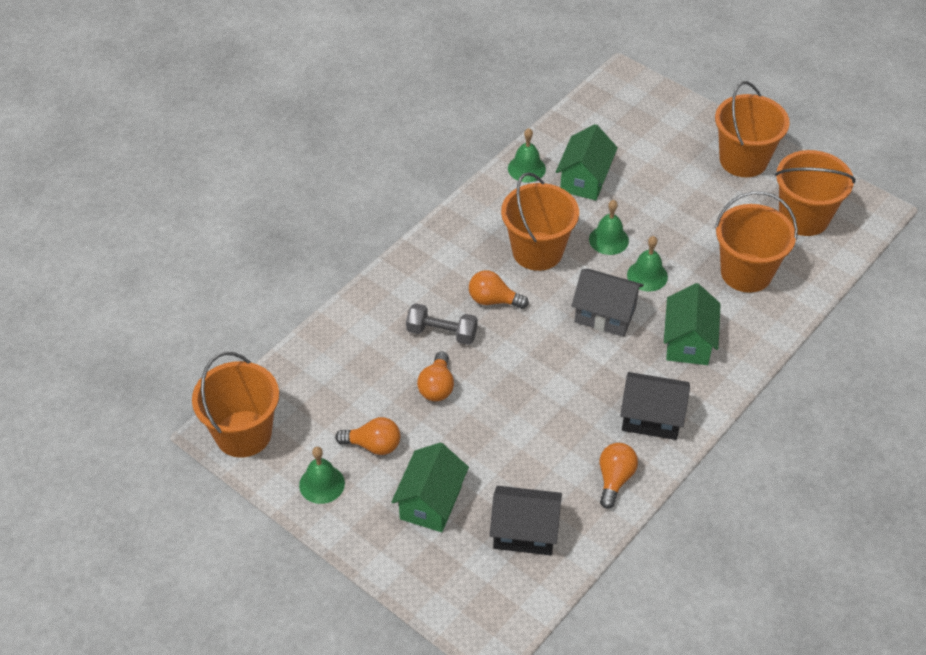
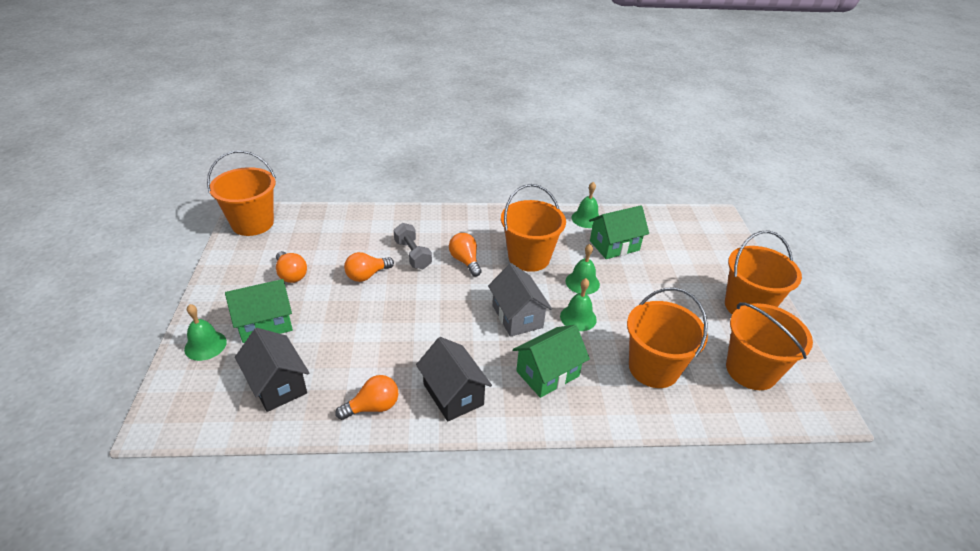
camera: 45 degrees right, 10 degrees down
green bell [299,447,345,504] -> green bell moved to [184,304,227,361]

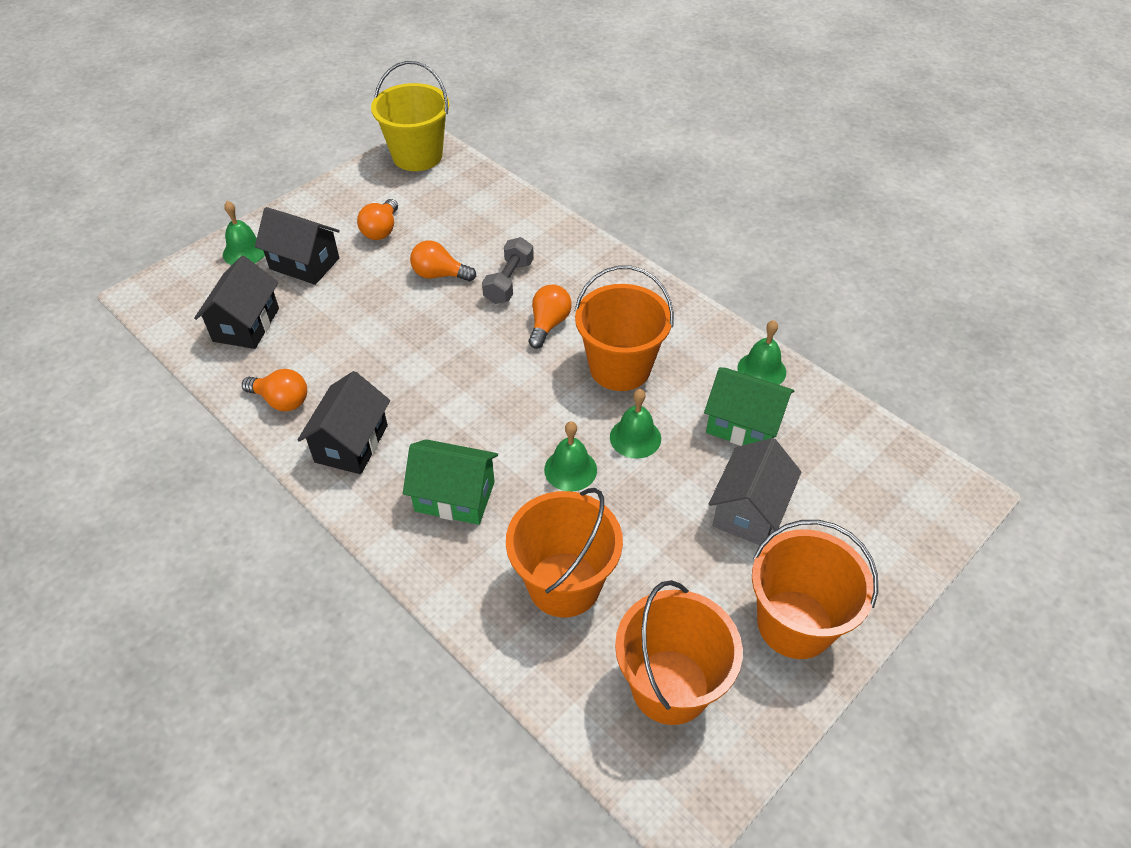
camera: 50 degrees right, 10 degrees up
orange bucket [207,150,276,236] -> yellow bucket [371,61,449,171]
green house [225,279,293,343] -> black house [255,207,340,285]
grey house [488,263,552,337] -> grey house moved to [709,438,801,545]

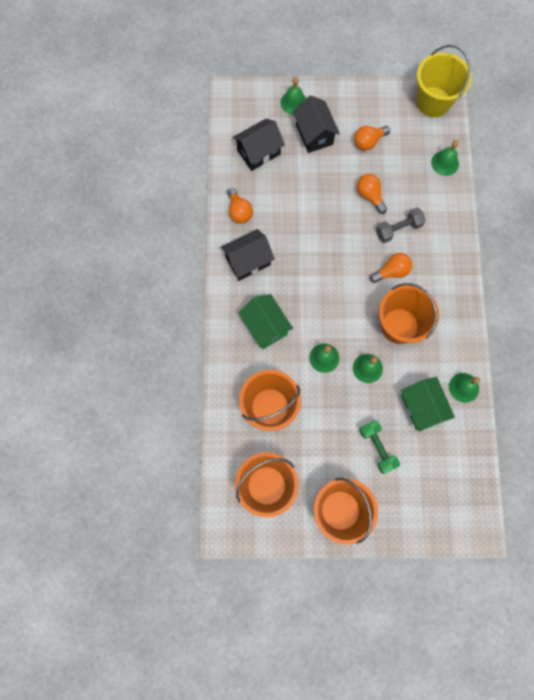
camera: 45 degrees right, 25 degrees up
grey house [709,438,801,545] -> green dumbbell [359,420,400,474]
none -> green bell [431,140,459,176]

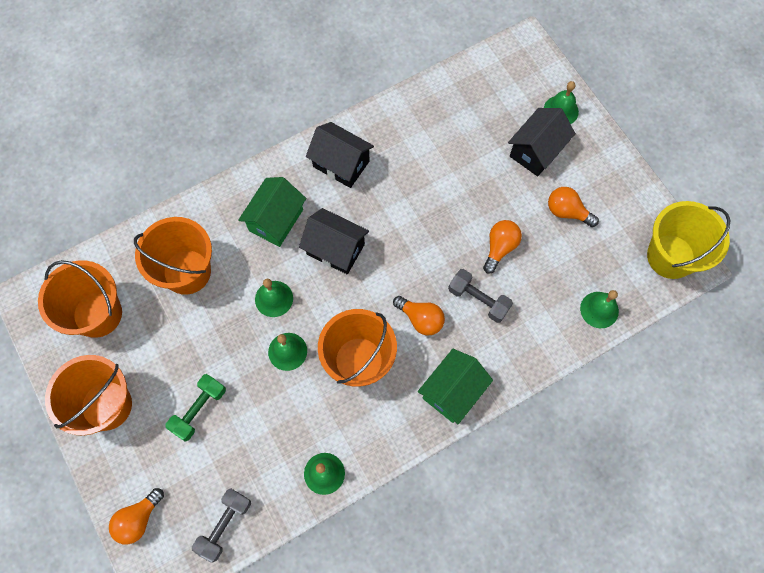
camera: 60 degrees right, 5 degrees down
orange light bulb [227,188,253,224] -> orange light bulb moved to [109,488,164,544]
black house [232,119,285,171] -> black house moved to [299,208,369,274]
green house [401,377,455,431] -> green house moved to [418,349,493,424]
none -> grey dumbbell [192,488,251,562]

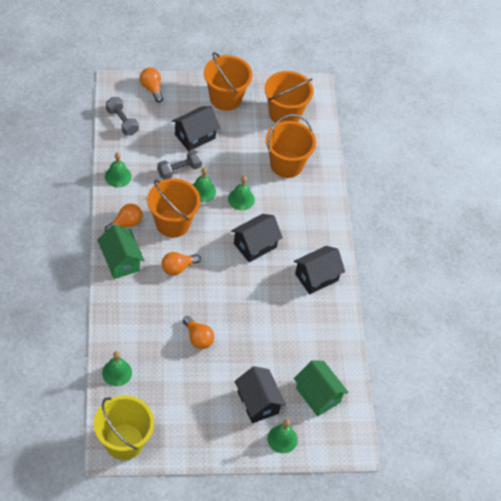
camera: 110 degrees right, 15 degrees down
green dumbbell [165,374,226,442] -> black house [172,106,220,151]
green house [238,177,306,247] -> green house moved to [294,360,349,416]
grey dumbbell [448,269,513,323] -> grey dumbbell moved to [157,150,202,180]
orange light bulb [548,187,599,227] -> orange light bulb moved to [105,204,142,232]

